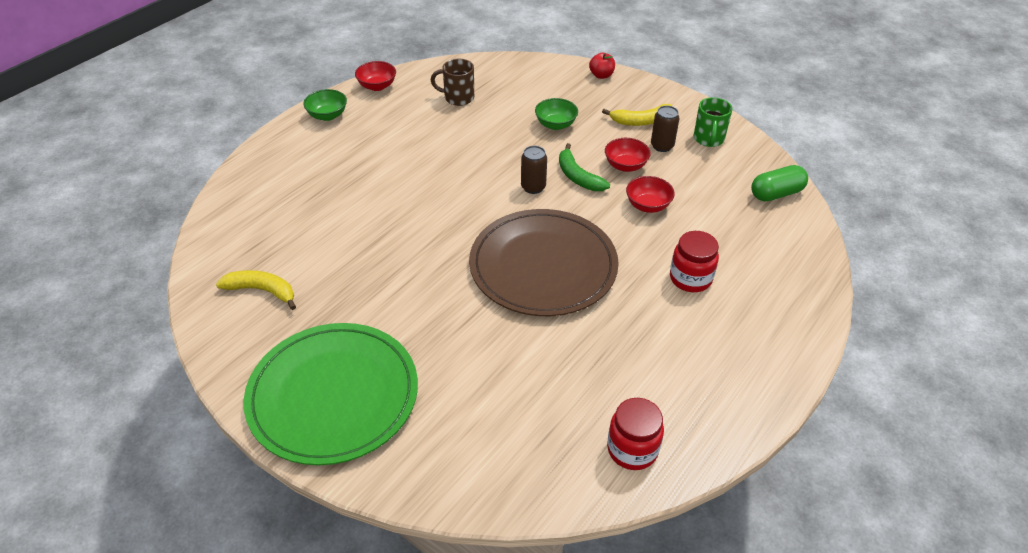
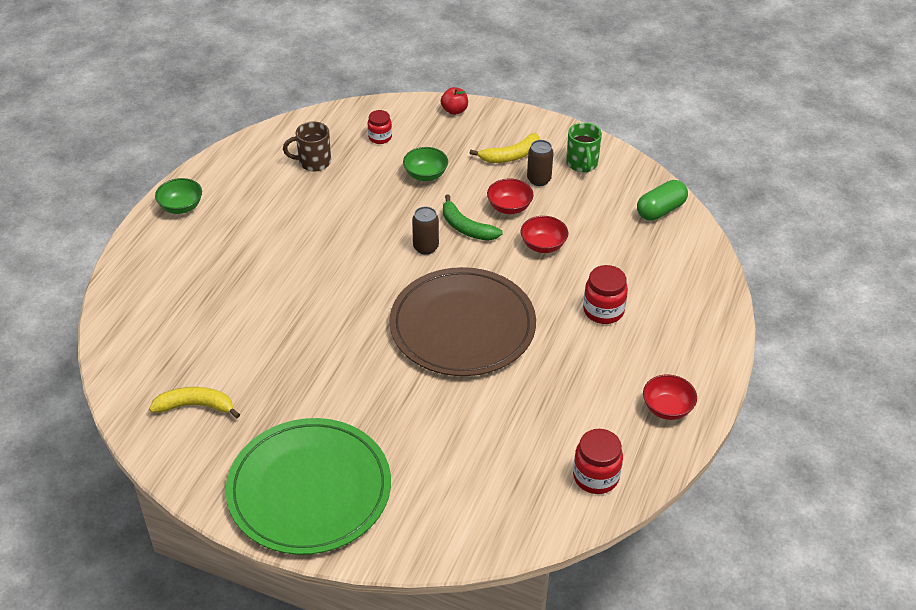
camera: 15 degrees left, 0 degrees up
red bowl [355,61,396,91] -> red bowl moved to [643,375,697,420]
none -> red jar [368,110,392,144]

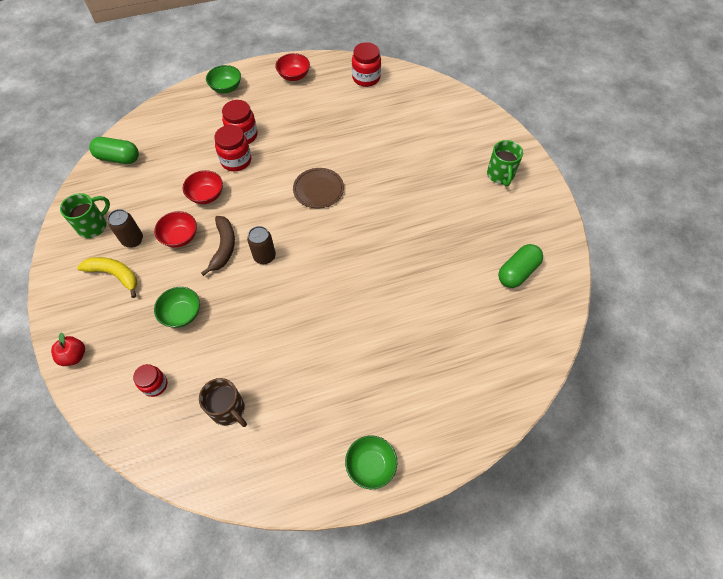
camera: 130 degrees left, 15 degrees up
yellow banana [149,387,240,418] -> green capsule [498,244,543,288]
green plate [226,418,391,555] -> green mug [487,140,523,186]
brown plate [389,267,536,376] -> brown plate [293,168,344,208], size x0.46
green banana [443,194,503,241] -> brown banana [201,216,235,276]
none -> green bowl [206,65,241,93]
none -> red jar [214,125,251,171]

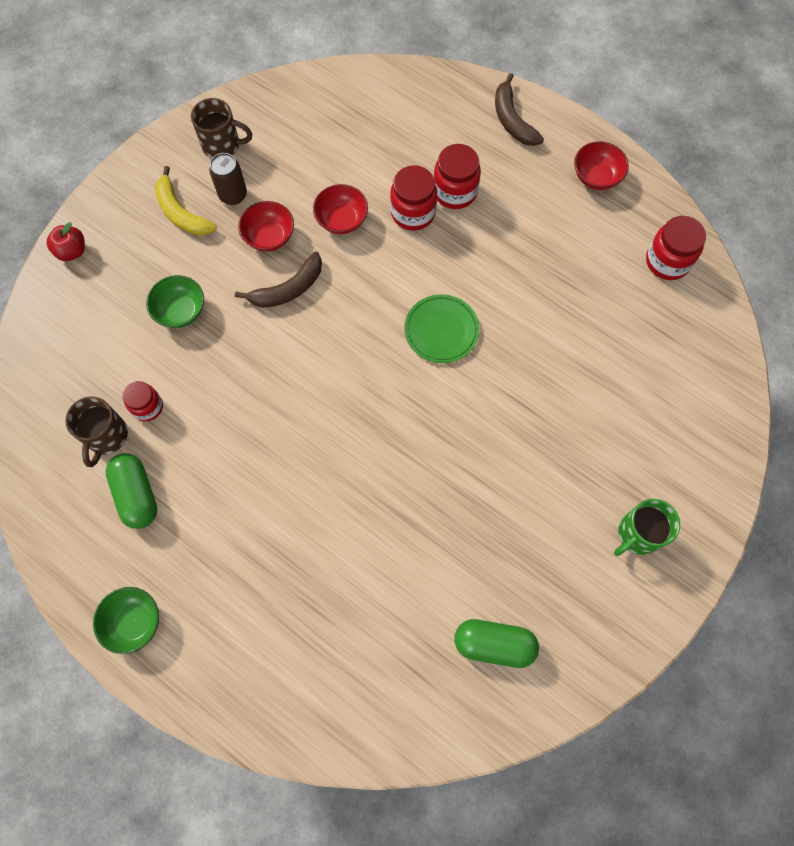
camera: 55 degrees right, 10 degrees up
green mug [60,193,110,238] -> brown mug [191,98,252,158]
yellow banana [77,257,137,298] -> yellow banana turned 150 degrees clockwise [155,166,217,236]
green capsule [89,137,139,164] -> green capsule moved to [105,453,157,529]
red jar [133,364,167,397] -> red jar moved to [123,381,163,421]
green bowl [206,65,241,93] -> brown banana [495,73,544,146]
brown can [247,226,276,264] -> none
brown plate [293,168,344,208] -> green plate [405,294,480,363]

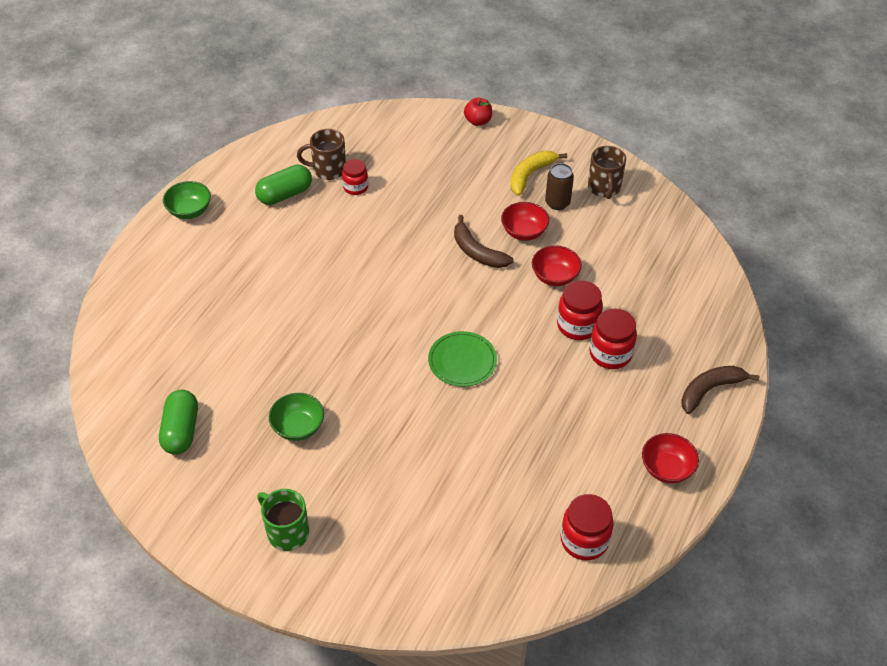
camera: 80 degrees right, 20 degrees down
green bowl [146,275,204,328] -> green bowl moved to [269,393,324,441]

